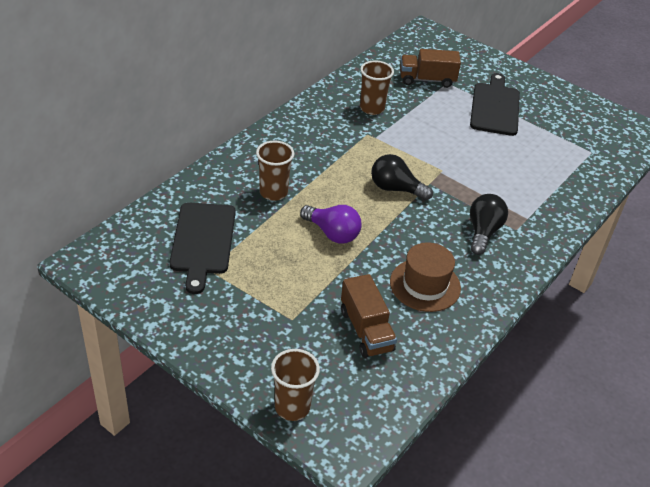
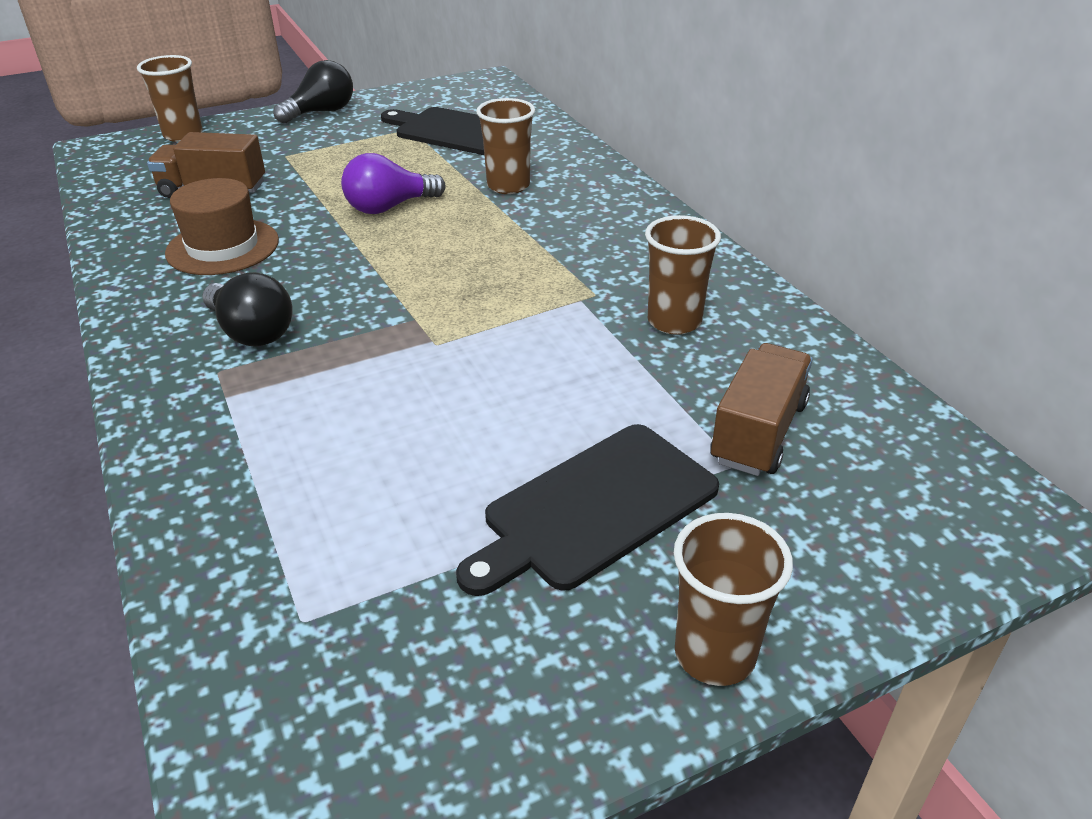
camera: 120 degrees right, 5 degrees down
black light bulb [371,154,433,201] -> black light bulb moved to [273,60,353,124]
black cutting board [470,73,520,136] -> black cutting board turned 105 degrees clockwise [456,424,719,596]
none -> brown cup [674,513,793,686]

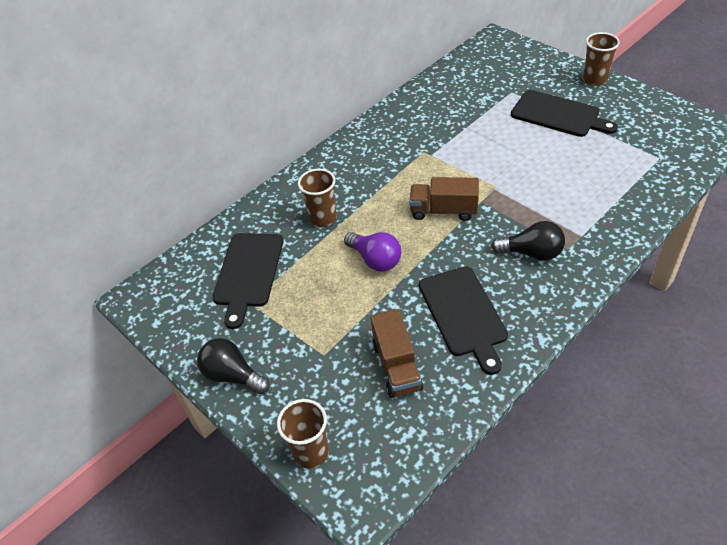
camera: 105 degrees left, 10 degrees up
brown hat [165,178,279,275] -> black cutting board [419,266,508,375]
black light bulb [202,272,293,347] -> black light bulb turned 75 degrees clockwise [491,221,565,261]
brown cup [645,215,721,335] -> none
brown truck [710,343,813,476] -> brown truck moved to [409,177,479,221]

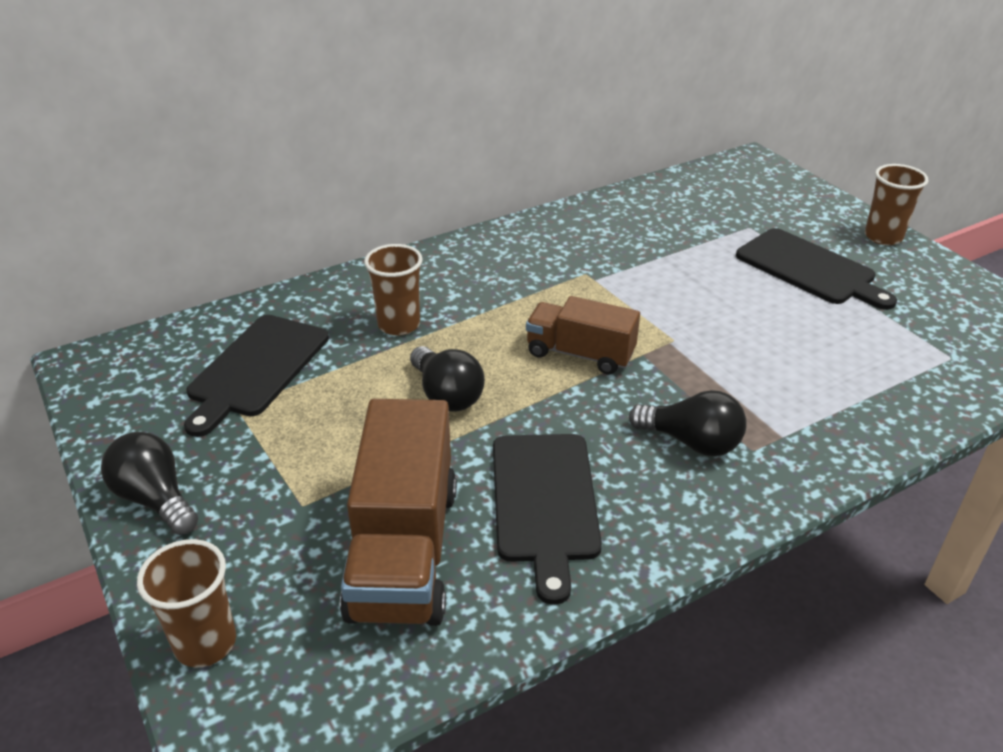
camera: 10 degrees right, 10 degrees down
purple light bulb [344,232,401,272] -> black light bulb [410,346,485,412]
brown truck [371,309,423,398] -> brown truck [340,399,457,626], size x1.62

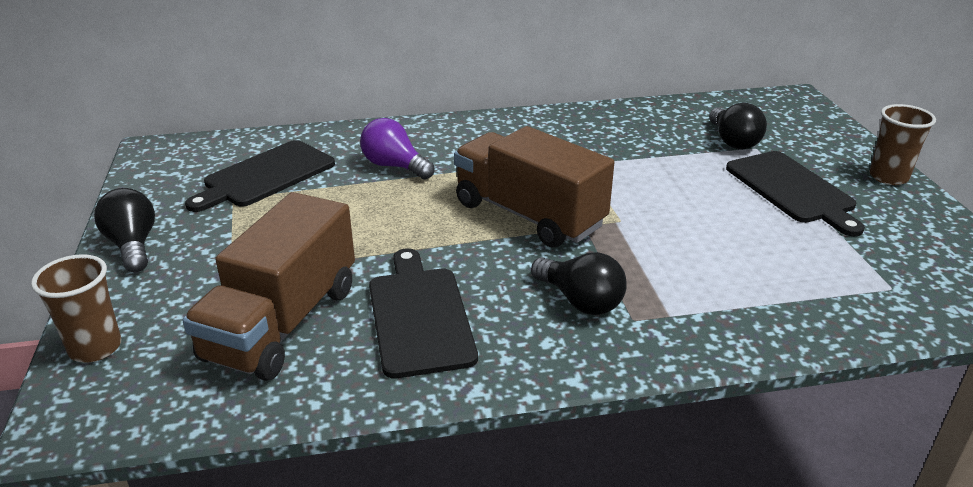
camera: 20 degrees right, 5 degrees down
brown cup [364,244,423,336] -> purple light bulb [360,118,435,180]
black light bulb [410,346,485,412] -> black light bulb moved to [709,103,767,149]
black cutting board [493,434,602,605] -> black cutting board turned 150 degrees clockwise [369,248,478,378]
brown truck [526,296,640,375] -> brown truck [454,126,614,248], size x1.62

